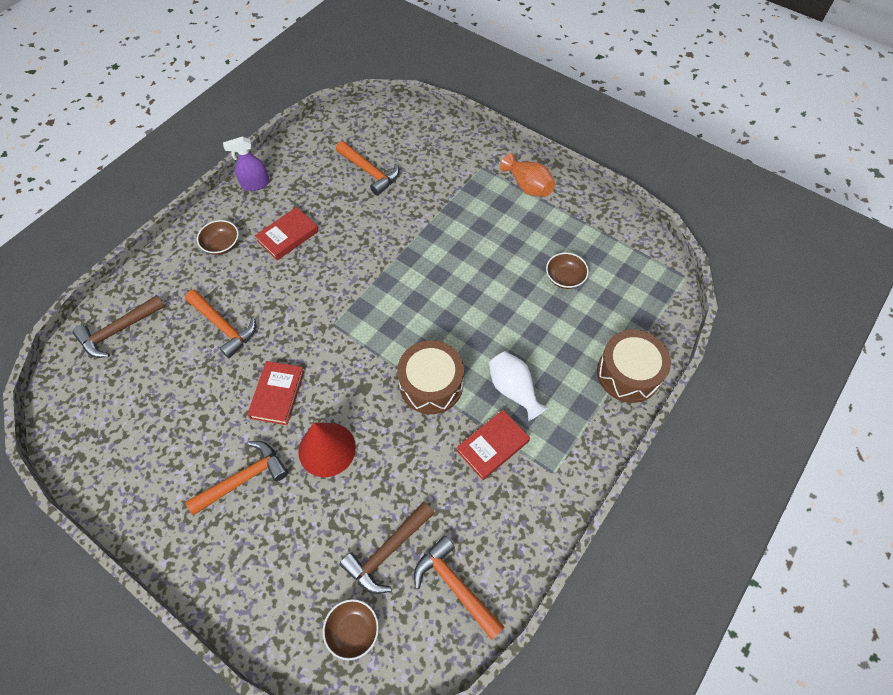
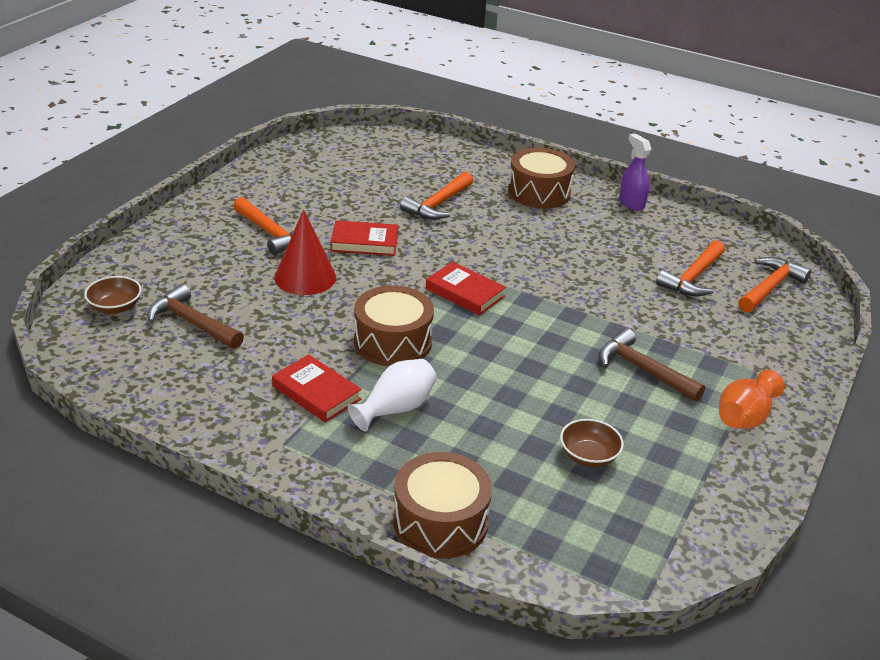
camera: 80 degrees right, 25 degrees down
brown hammer [73,295,165,358] -> brown hammer moved to [599,328,705,402]
brown bowl [197,220,239,255] -> brown drum [508,148,575,209]
red book [255,207,319,260] -> red book moved to [426,262,506,315]
orange hammer [414,535,504,640] -> orange hammer moved to [738,257,811,313]

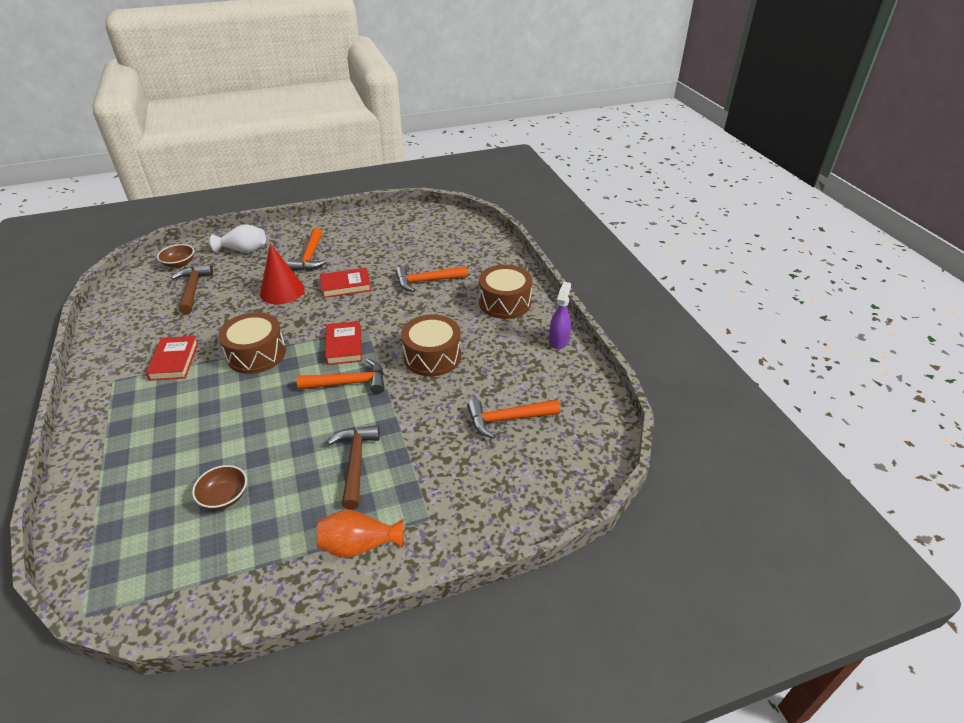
camera: 45 degrees right, 5 degrees up
red book [330,220,398,256] -> red book turned 60 degrees counterclockwise [320,268,371,298]
white vase [348,359,437,432] -> white vase moved to [210,224,266,253]
brown drum [393,452,492,559] -> brown drum moved to [401,314,461,376]
orange hammer [738,257,811,313] -> orange hammer moved to [297,359,384,394]

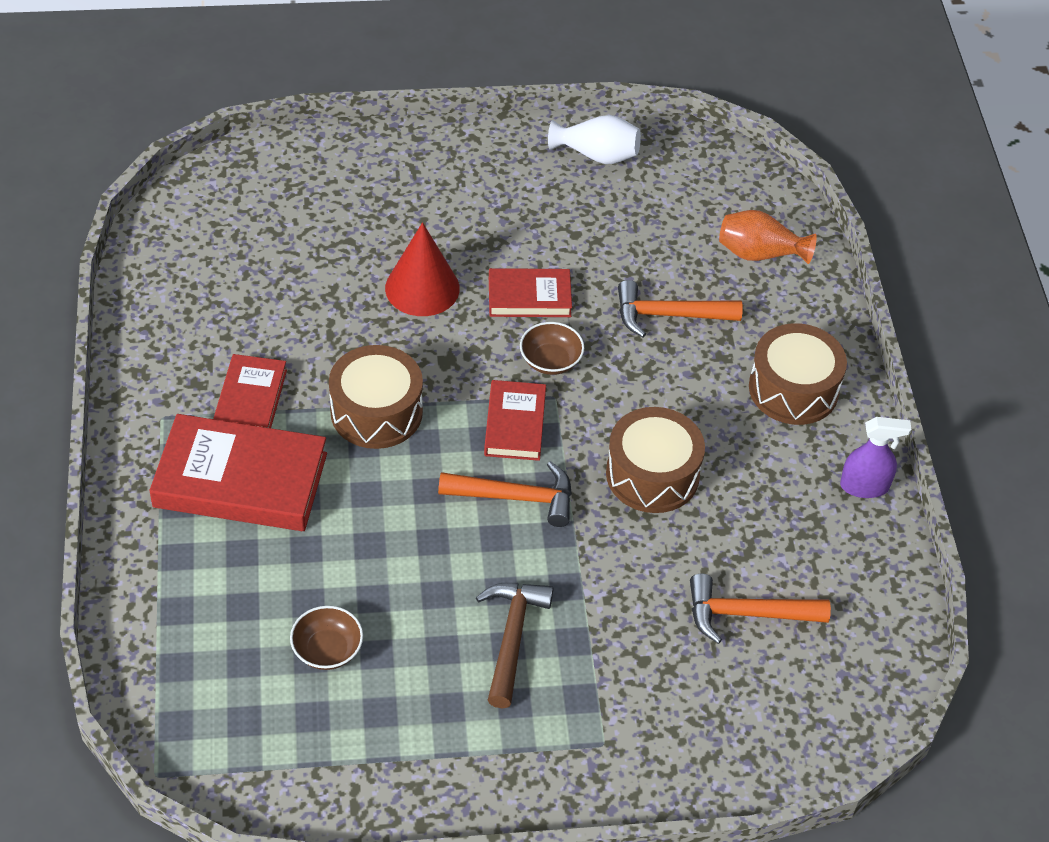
camera: 10 degrees right, 10 degrees up
brown bowl [157,244,194,268] -> brown bowl moved to [520,322,584,375]
brown hammer [171,264,213,314] -> none
white vase [210,224,266,253] -> white vase moved to [548,115,641,164]
orange hammer [287,228,327,271] -> none
orange vase [317,510,404,558] -> orange vase moved to [719,210,817,264]
purple spray bottle [549,282,571,349] -> purple spray bottle turned 60 degrees clockwise [840,417,911,498]
none -> red book [149,414,327,531]

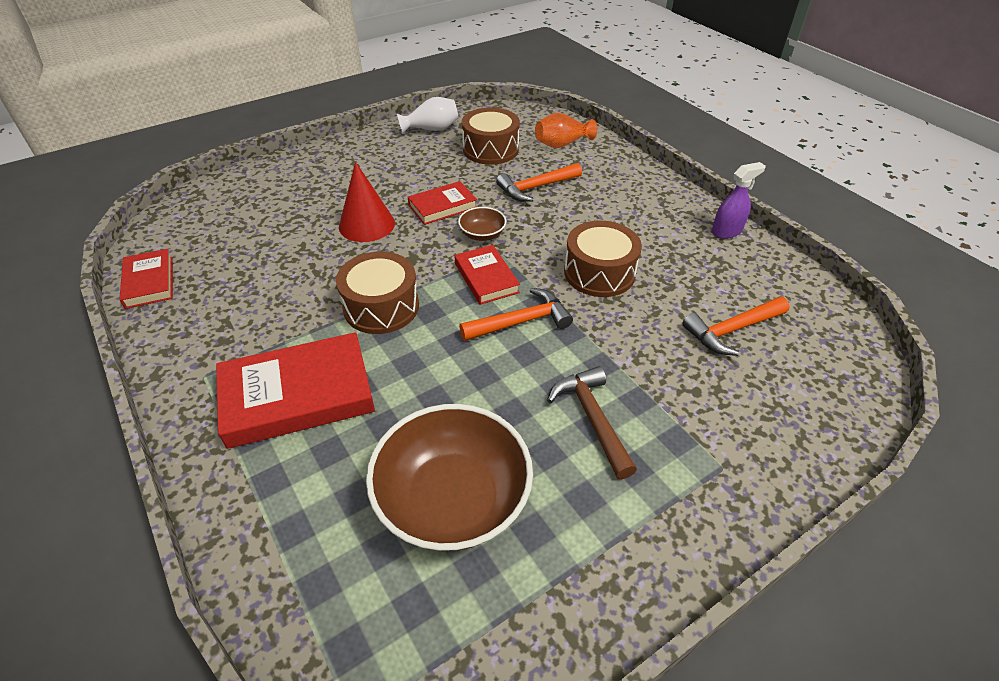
camera: 25 degrees left, 5 degrees down
red book [213,354,287,428] -> red book moved to [119,249,173,309]
brown bowl [290,606,363,670] -> brown bowl [366,404,533,551], size x2.22
brown drum [749,323,847,425] -> brown drum moved to [462,107,520,165]

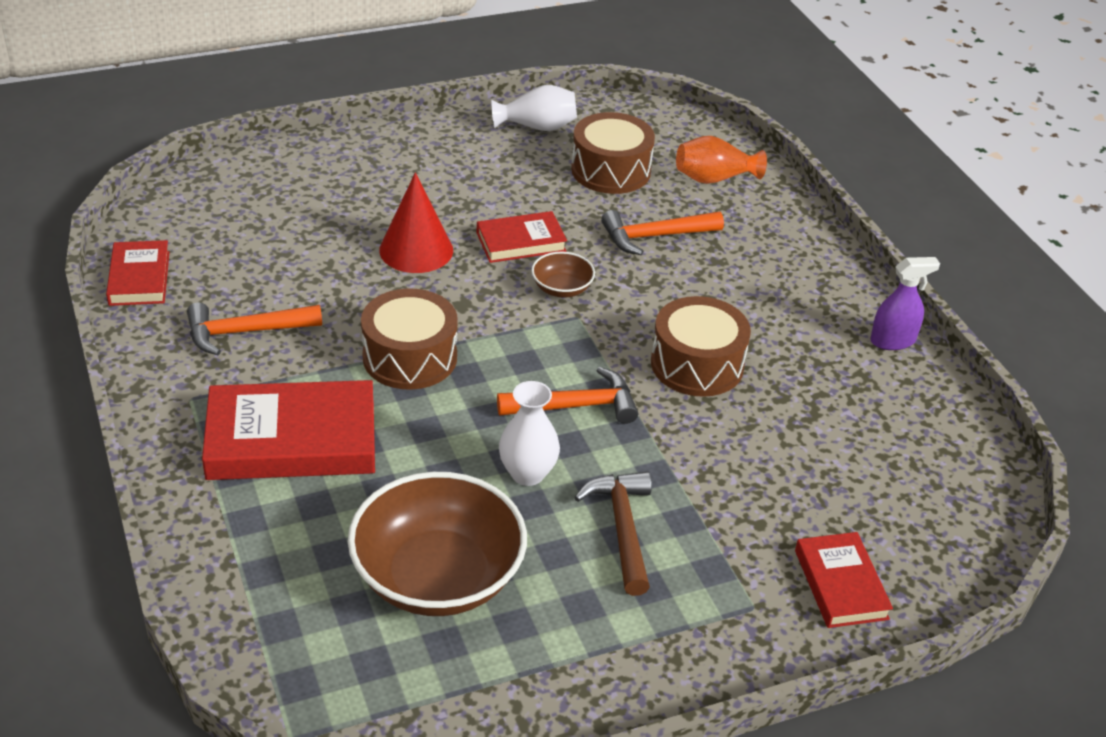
camera: 10 degrees right, 5 degrees down
red book [454,245,520,305] -> red book moved to [795,532,893,628]
orange hammer [682,297,790,356] -> orange hammer moved to [187,303,322,355]
none -> white vase [499,381,560,486]

